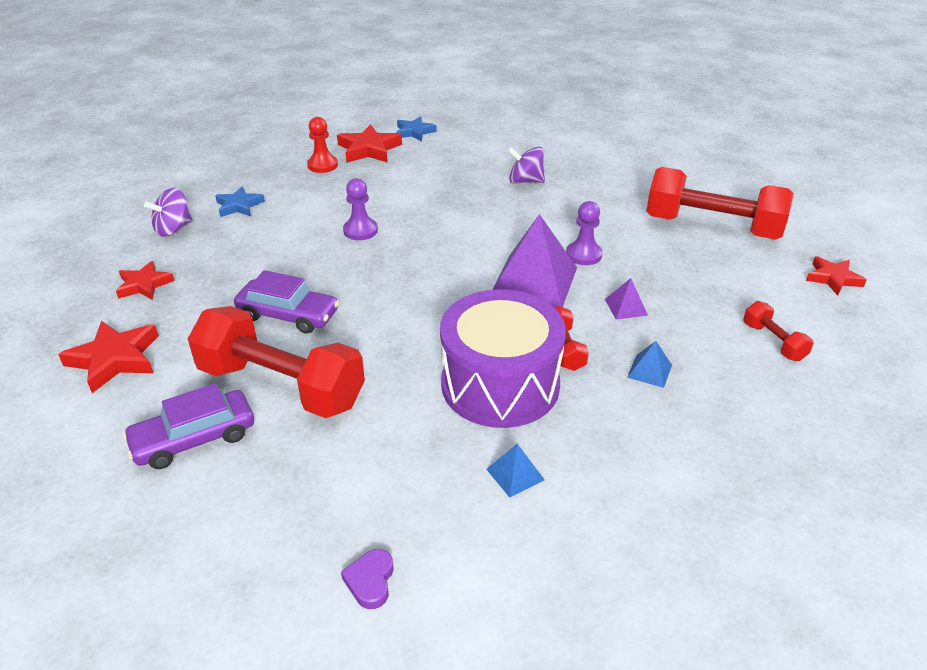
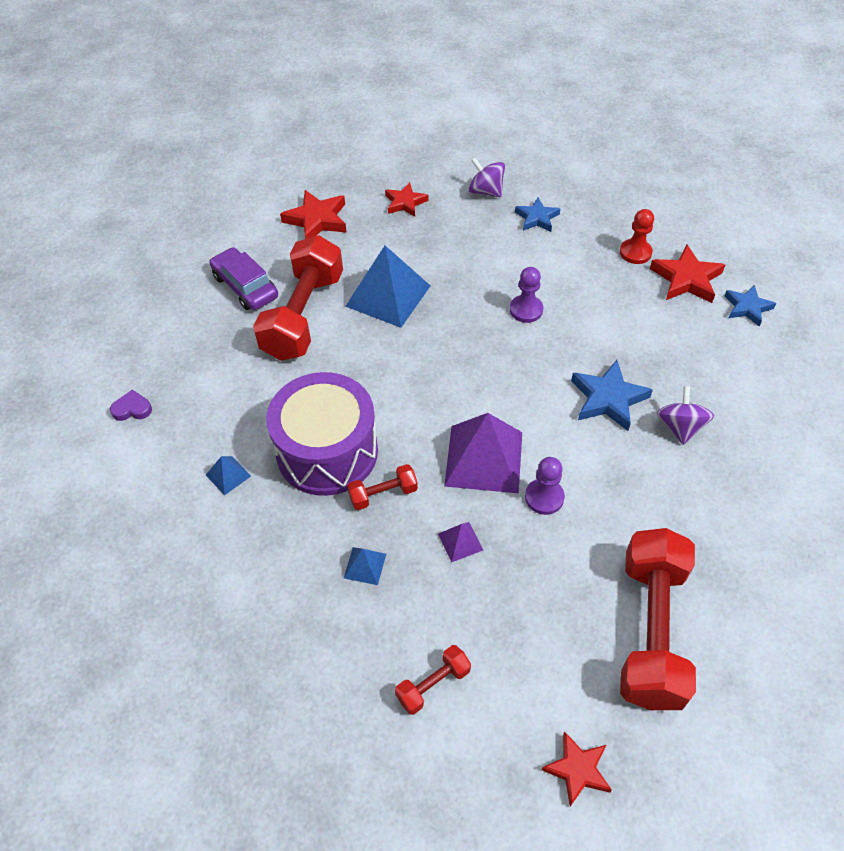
camera: 80 degrees right, 15 degrees up
purple car [234,270,339,334] -> blue pyramid [345,246,430,328]
none -> blue star [571,360,653,431]

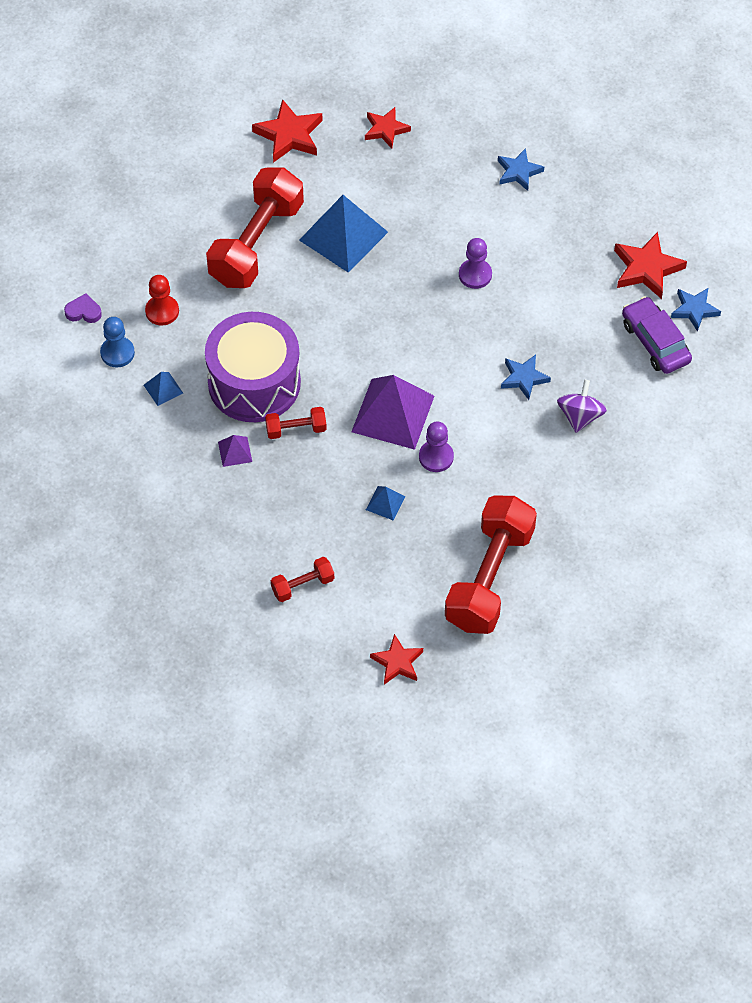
camera: 10 degrees right, 5 degrees up
purple car [210,247,278,310] -> purple car moved to [622,296,692,374]
blue pyramid [344,547,386,585] -> blue pyramid moved to [366,486,405,520]
purple pyramid [438,522,483,562] -> purple pyramid moved to [218,435,252,467]
purple spinning top [469,158,505,197] -> none
blue star [571,360,653,431] -> blue star [501,355,551,400], size x0.66
red pawn [620,209,654,264] -> red pawn moved to [145,275,179,326]
none -> blue pawn [100,317,135,367]

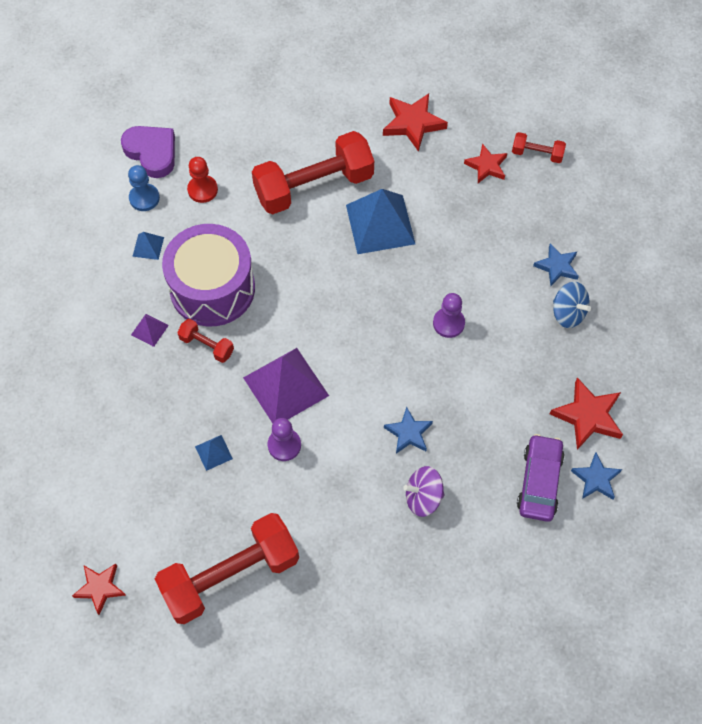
camera: 40 degrees right, 5 degrees up
purple heart [64,293,102,323] -> purple heart [121,126,175,178], size x1.91
red dumbbell [271,557,334,602] -> red dumbbell moved to [512,132,566,163]
purple spinning top [557,380,607,433] -> purple spinning top turned 150 degrees counterclockwise [403,466,445,517]
none -> blue spinning top [553,282,591,328]

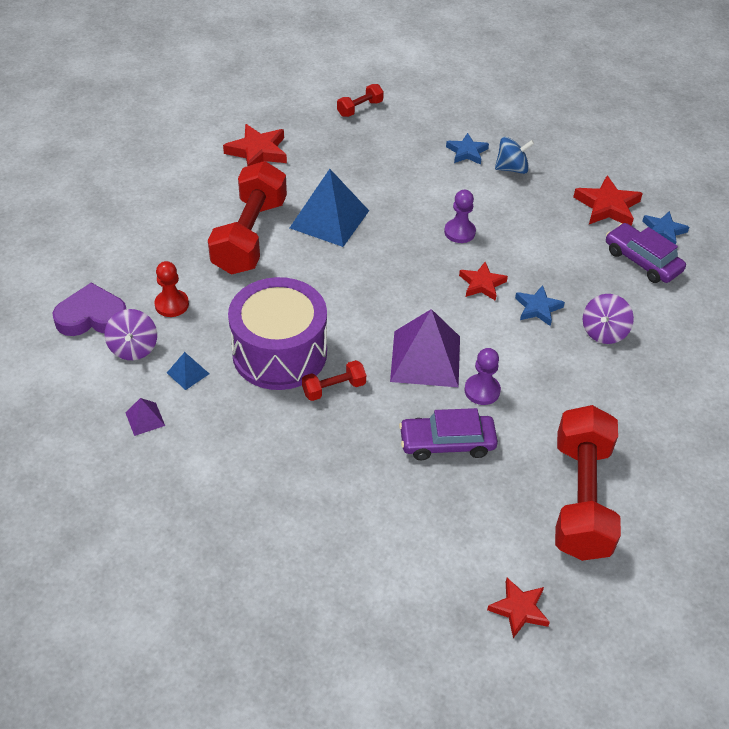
camera: 55 degrees left, 15 degrees down
blue pawn [128,165,160,211] -> purple spinning top [105,309,157,360]
purple pyramid [131,314,169,347] -> purple pyramid moved to [125,398,165,436]
blue pyramid [195,435,233,471] -> purple car [399,408,498,460]
red star [464,143,507,183] -> red star moved to [459,262,508,301]

